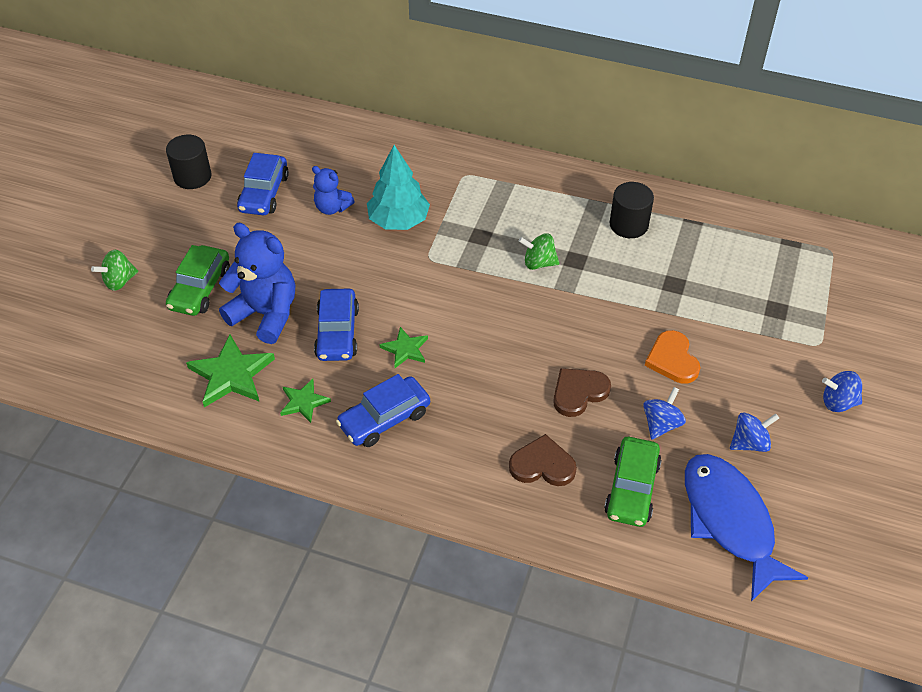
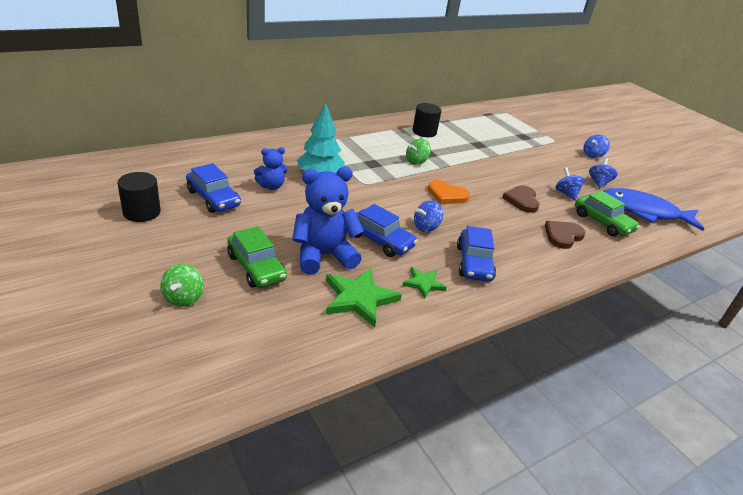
camera: 55 degrees left, 15 degrees down
green star [379,327,428,368] -> blue spinning top [414,200,443,232]
orange heart [645,330,700,384] -> orange heart moved to [428,180,470,204]

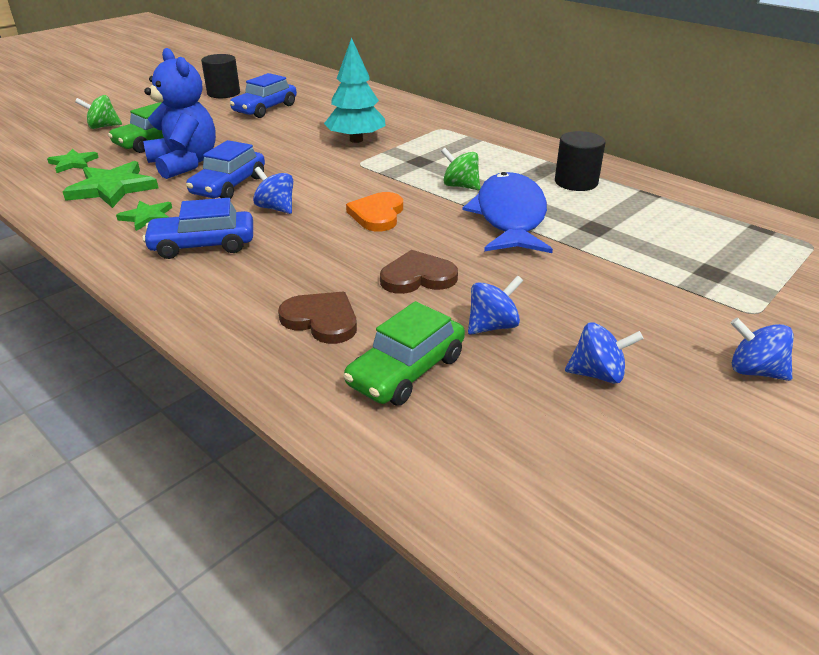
camera: 80 degrees right, 0 degrees up
blue teddy bear [254,147,287,190] -> none
blue fish [604,188,704,231] -> blue fish moved to [463,172,553,253]
none -> green star [47,149,99,173]

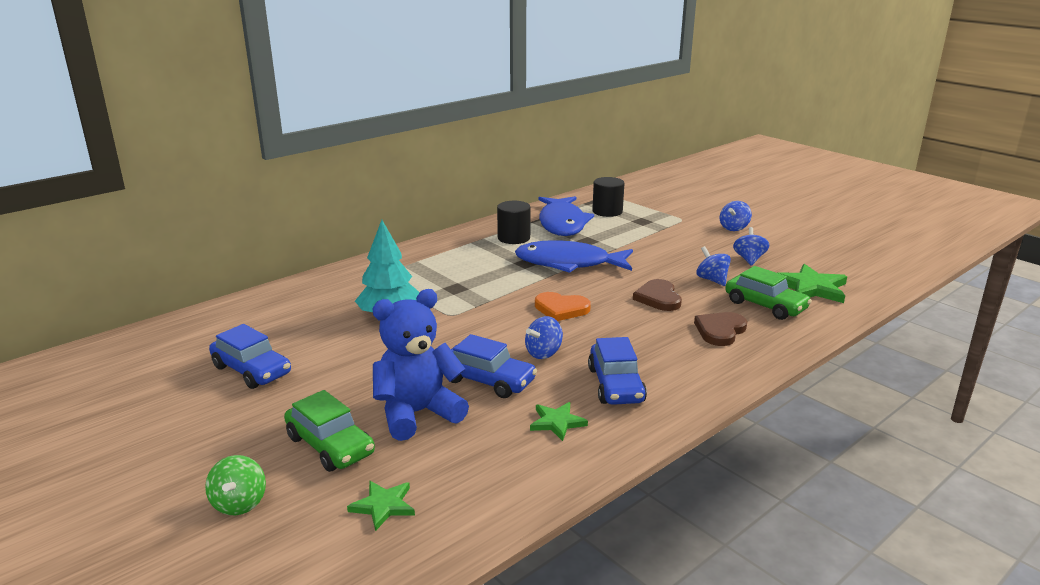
camera: 85 degrees left, 10 degrees down
green star [62,161,158,208] -> green star moved to [776,264,847,303]
black cylinder [201,54,240,98] -> black cylinder moved to [592,177,624,217]
green spinning top [441,148,480,190] -> none
none -> blue fish [538,196,594,236]

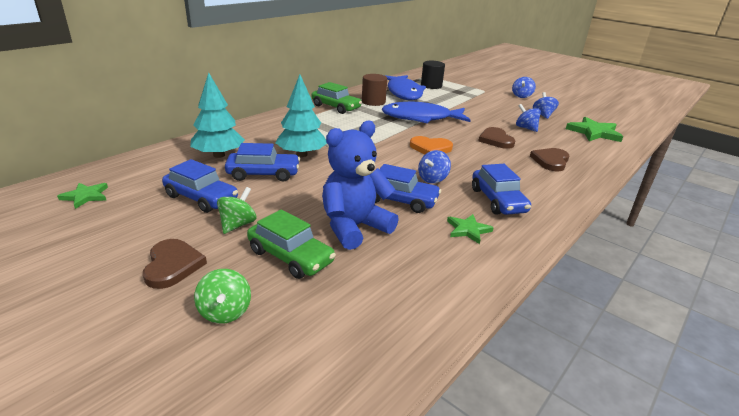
camera: 10 degrees left, 5 degrees up
green star [347,481,415,531] -> green star moved to [57,183,108,209]
black cylinder [497,201,531,244] -> brown cylinder [362,74,387,106]
green car [725,266,812,320] -> green car moved to [312,82,362,114]
none -> brown heart [143,239,207,289]
none -> turquoise tree [190,72,245,158]
none -> green spinning top [217,187,256,234]
none -> blue car [225,143,300,182]

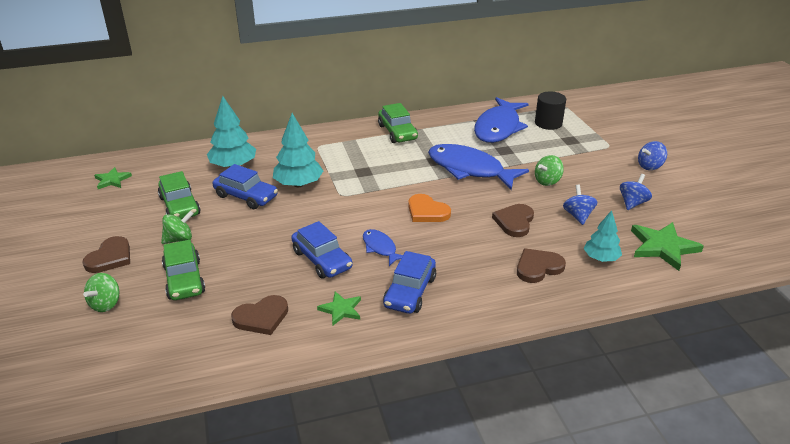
camera: 35 degrees right, 5 degrees up
blue car [162,159,238,213] -> green car [158,171,200,219]
blue teddy bear [322,121,399,250] -> none
brown cylinder [362,74,387,106] -> none
blue spinning top [418,150,451,183] -> blue fish [363,229,403,266]
none -> brown heart [231,295,288,335]
none -> green spinning top [535,155,564,186]
none -> turquoise tree [584,210,622,262]

